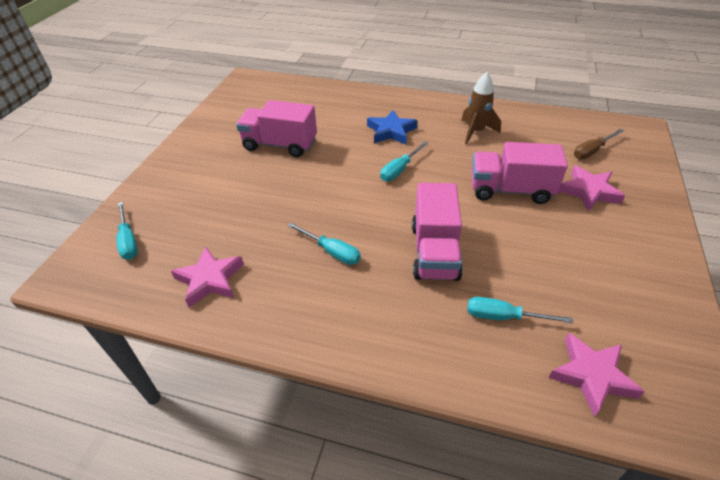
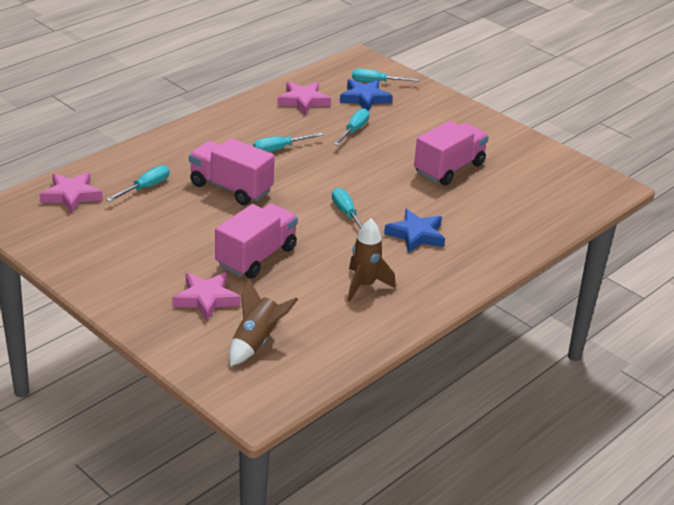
camera: 115 degrees right, 10 degrees down
brown screwdriver [574,129,624,159] -> brown rocket [229,279,298,366]
none -> turquoise screwdriver [334,108,370,146]
none -> blue star [340,79,393,111]

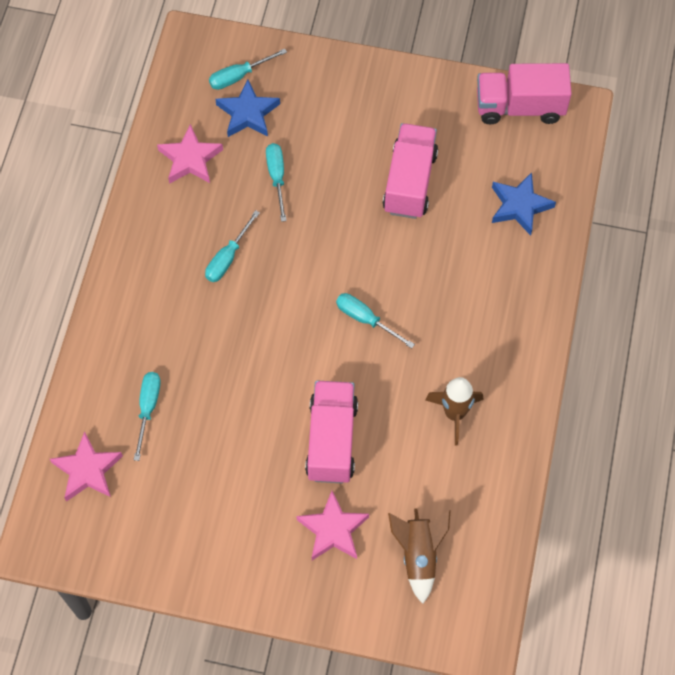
camera: 30 degrees left, 30 degrees up
pink truck [189,138,275,205] -> pink truck moved to [477,63,572,124]
blue star [384,209,445,253] -> blue star moved to [492,172,556,236]

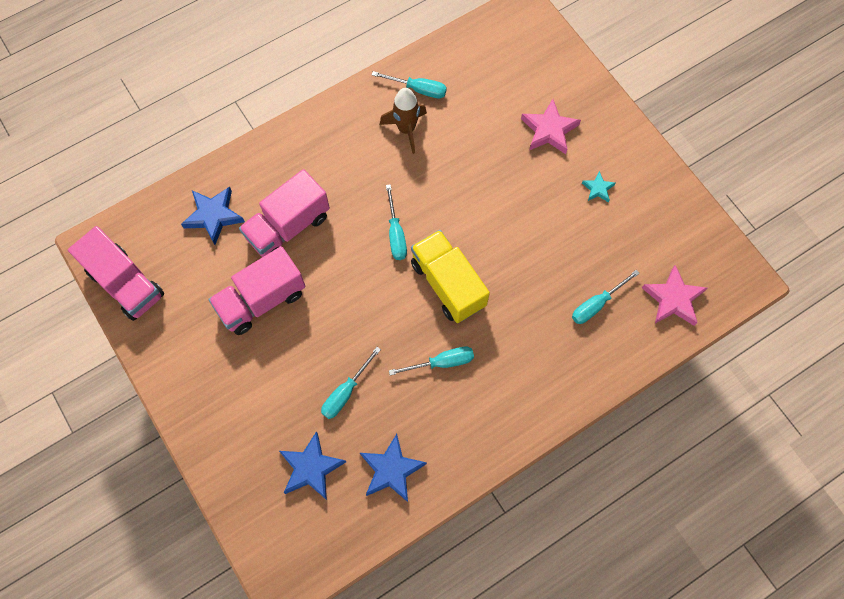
camera: 135 degrees left, 5 degrees up
pink star [157,124,223,184] -> blue star [360,434,427,502]
turquoise screwdriver [209,49,287,90] -> turquoise screwdriver moved to [372,71,447,99]
pink truck [305,381,358,484] -> pink truck moved to [239,169,330,257]
brown rocket [388,509,451,604] -> none
none -> yellow truck [411,230,490,323]
none -> turquoise star [582,171,616,202]

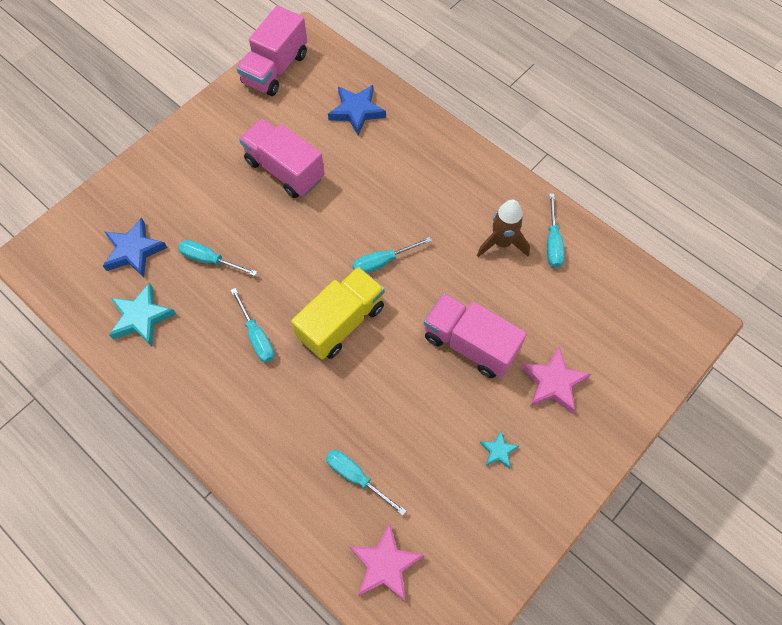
camera: 75 degrees right, 5 degrees down
pink truck [239,169,330,257] -> pink truck moved to [424,293,527,378]
blue star [360,434,427,502] -> turquoise star [109,283,176,346]

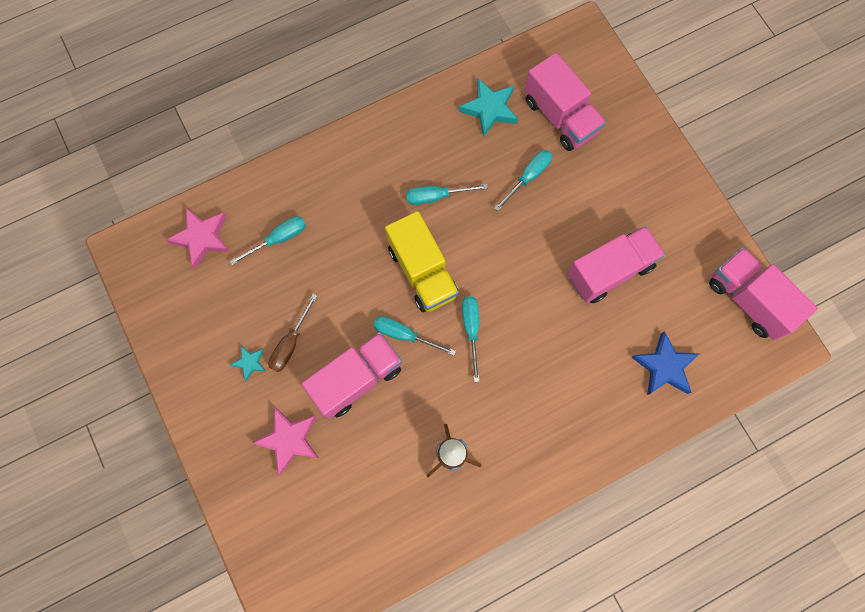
camera: 110 degrees right, 10 degrees up
blue star [103,218,167,277] -> pink truck [525,53,606,151]
turquoise screwdriver [547,193,565,268] -> turquoise screwdriver moved to [373,316,456,356]
none -> brown screwdriver [268,294,317,372]

